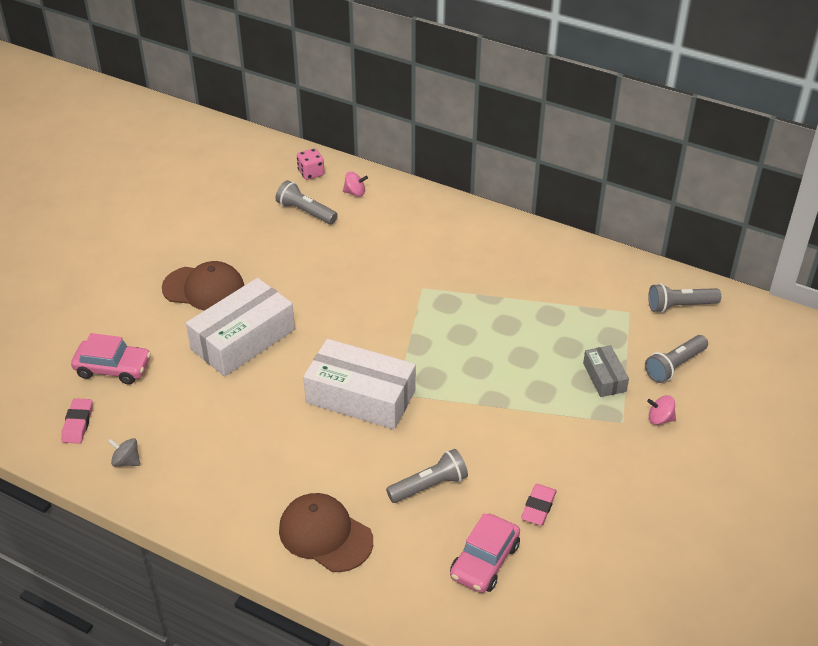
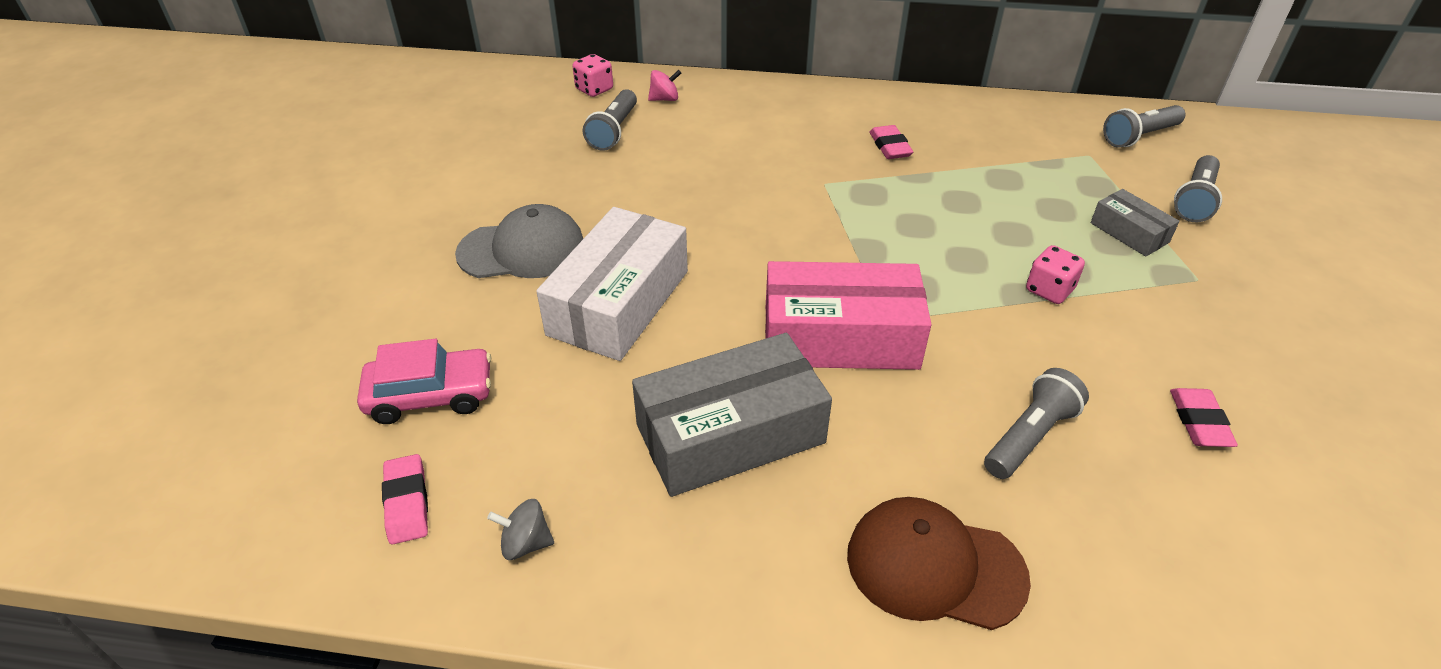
camera: 20 degrees left, 0 degrees up
brown cap [162,261,244,311] -> grey cap [455,204,583,278]
grey flashlight [276,180,338,224] -> grey flashlight turned 90 degrees counterclockwise [583,89,637,151]
white box [303,339,416,430] -> pink box [765,261,932,370]
pink car [450,514,520,593] -> none
pink spinning top [647,395,676,425] -> none
none -> grey box [632,333,832,497]
none -> pink eraser [870,125,913,159]
none -> pink dice [1026,245,1085,304]

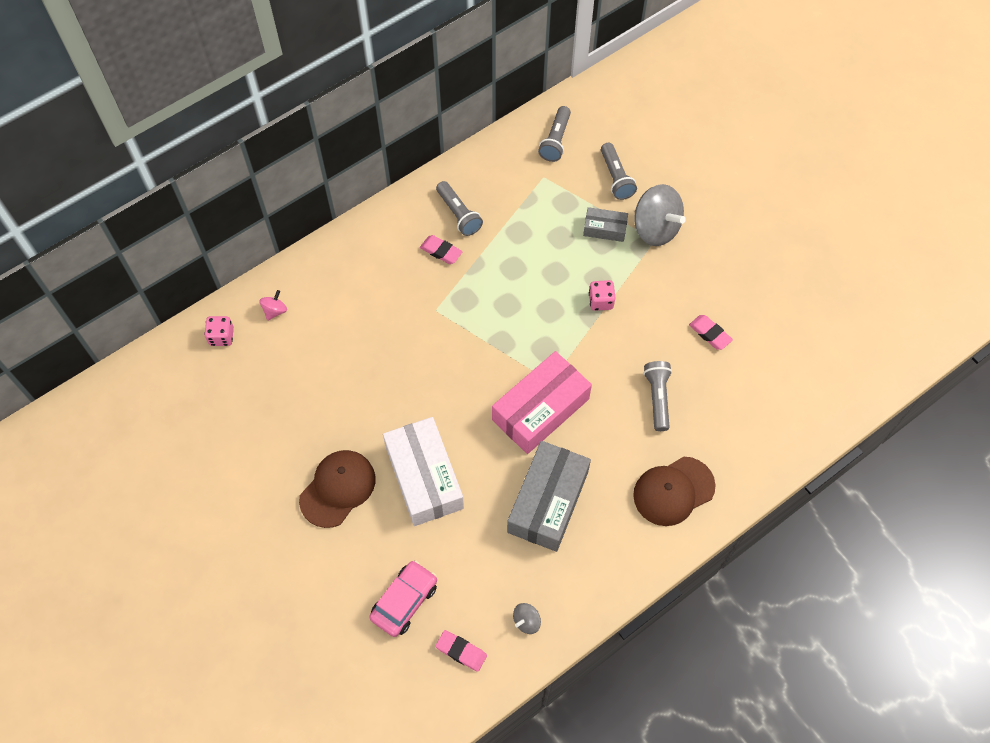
camera: 45 degrees left, 20 degrees up
grey cap [455,204,583,278] -> brown cap [299,450,375,528]
grey flashlight [583,89,637,151] -> grey flashlight moved to [436,181,483,236]
none -> grey spinning top [634,184,686,246]

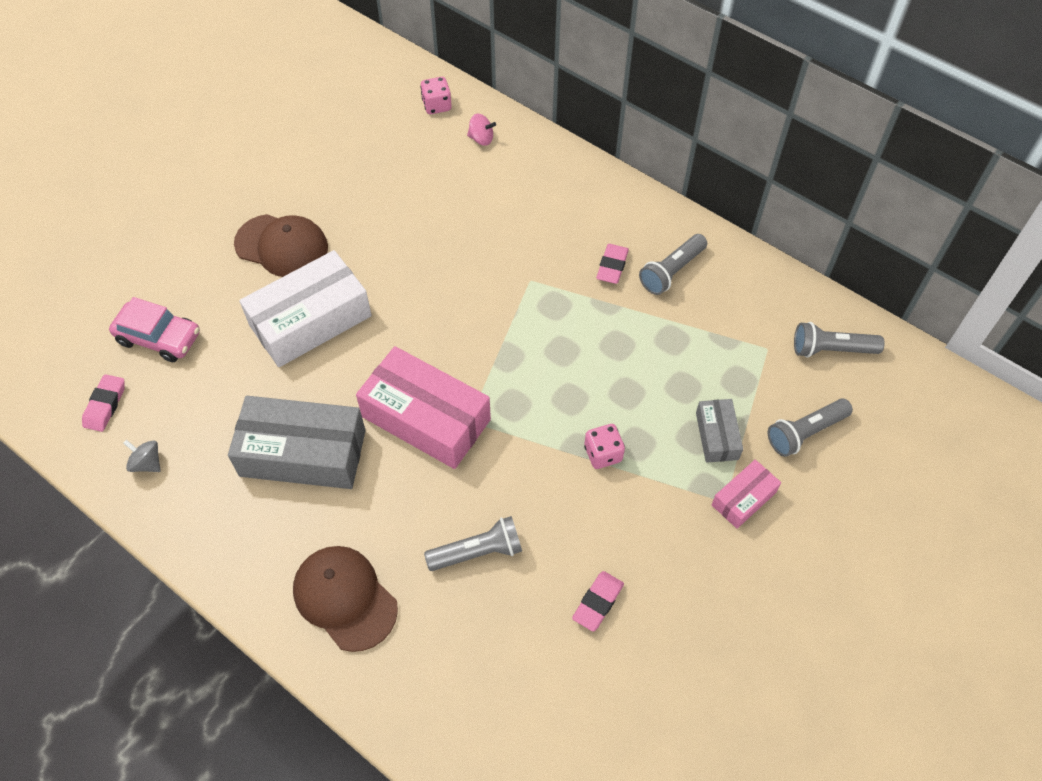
camera: 75 degrees right, 5 degrees down
grey spinning top [634,184,686,246] -> pink box [712,460,781,529]

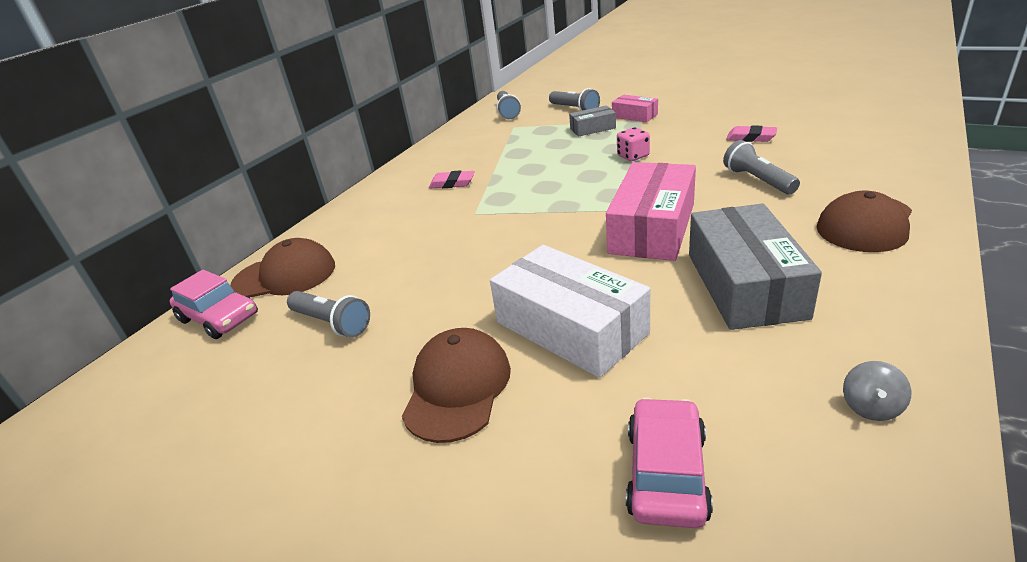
camera: 95 degrees left, 25 degrees down
pink eraser [82,374,125,432] -> none
pink dice [420,77,452,114] -> pink car [170,270,258,339]
pink spinning top [467,114,496,146] -> brown cap [230,238,335,297]
grey flashlight [639,234,707,295] -> grey flashlight moved to [287,291,370,337]

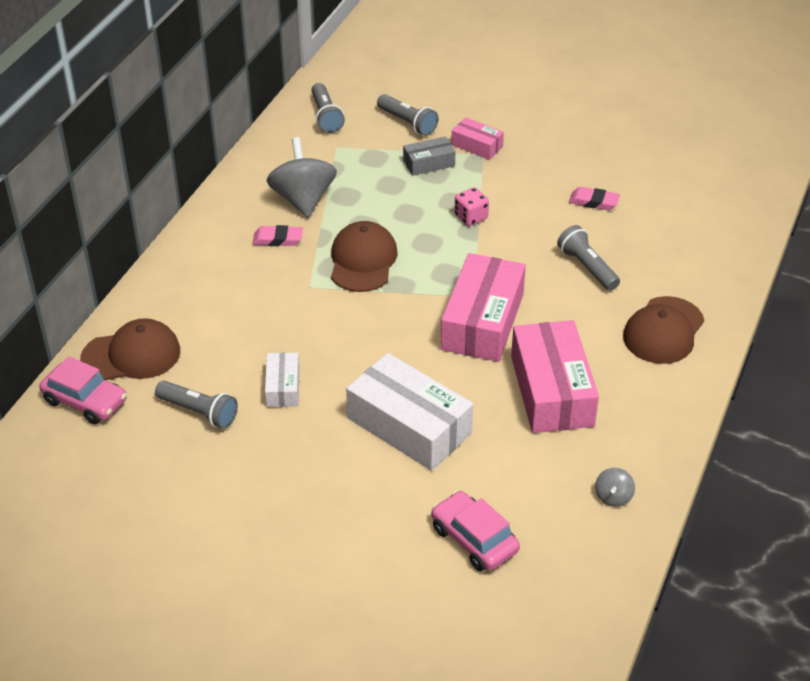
camera: 10 degrees left, 10 degrees up
brown cap [402,328,511,443] -> brown cap moved to [331,221,398,292]
pink car [626,397,713,528] -> pink car turned 45 degrees counterclockwise [431,491,520,571]
grey box [689,203,822,330] -> pink box [511,320,599,433]
none -> white box [265,353,299,407]
none -> grey spinning top [266,137,337,217]

